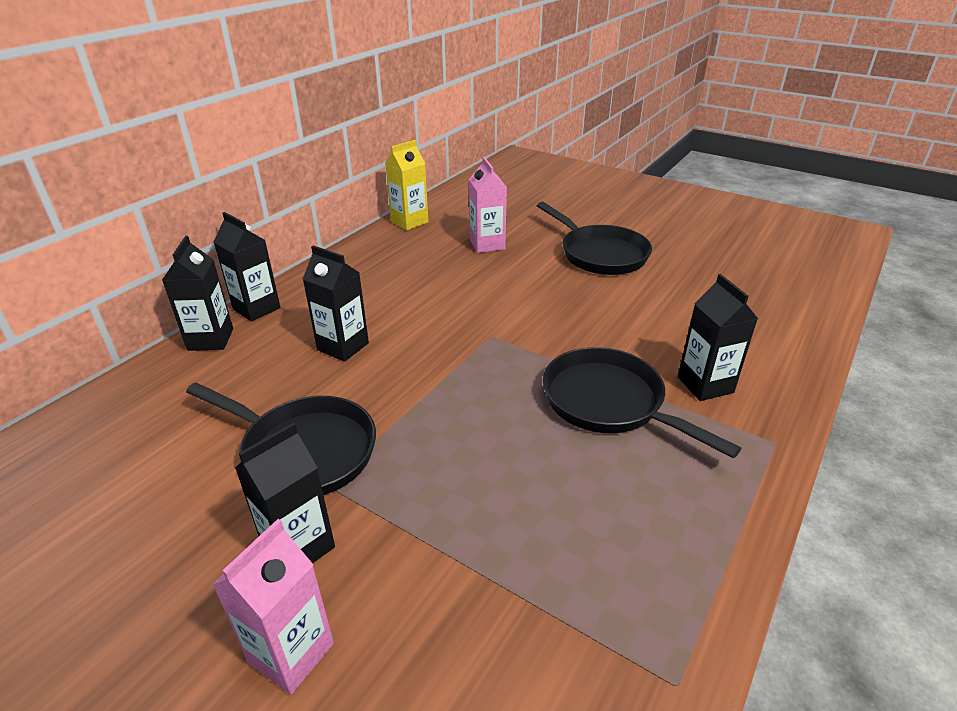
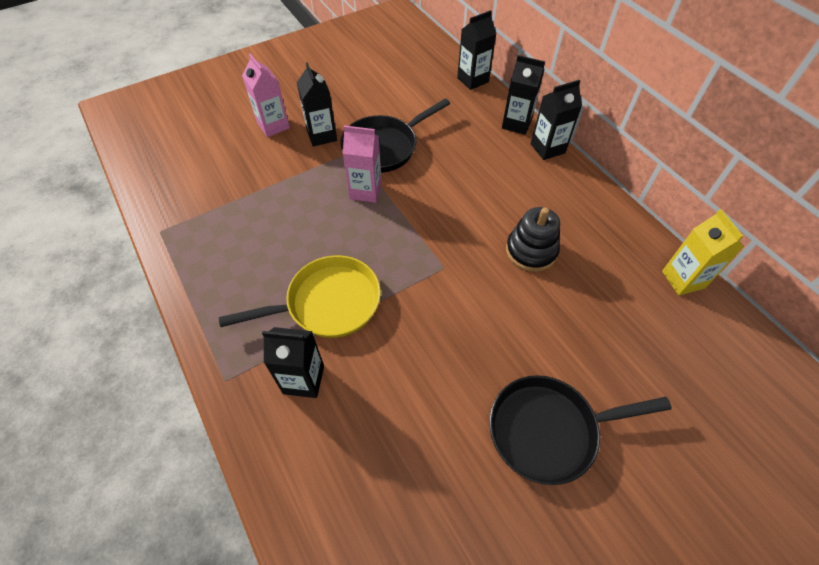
camera: 115 degrees right, 20 degrees up
black carton [303,245,369,362] -> black carton moved to [457,10,496,90]
pink carton [469,157,507,253] -> pink carton moved to [342,125,382,203]
black pan [543,347,742,458] -> yellow pan [219,255,381,338]
none -> black stacking toy [506,207,560,272]

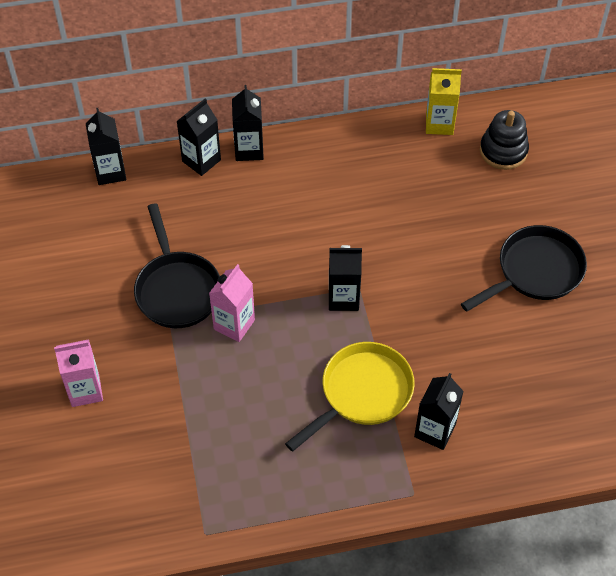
camera: 70 degrees left, 0 degrees up
yellow pan [219,255,381,338] -> yellow pan turned 45 degrees clockwise [285,342,415,452]
black carton [297,62,337,147] -> black carton moved to [329,245,362,311]
black pan [490,375,672,485] -> black pan turned 135 degrees counterclockwise [461,225,587,312]
black stacking toy [506,207,560,272] -> black stacking toy moved to [480,110,529,170]

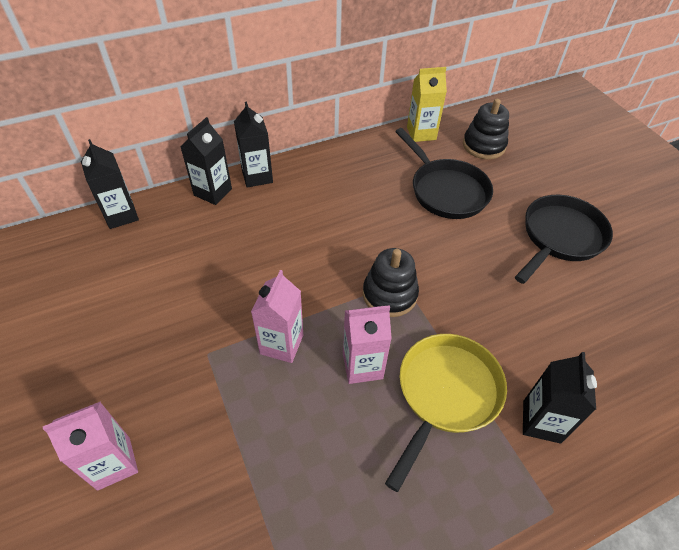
camera: 15 degrees left, 5 degrees down
black pan [134,203,220,328] -> black pan moved to [395,128,493,219]
black carton [329,245,362,311] -> black stacking toy [363,248,419,317]
none -> pink carton [343,305,392,384]

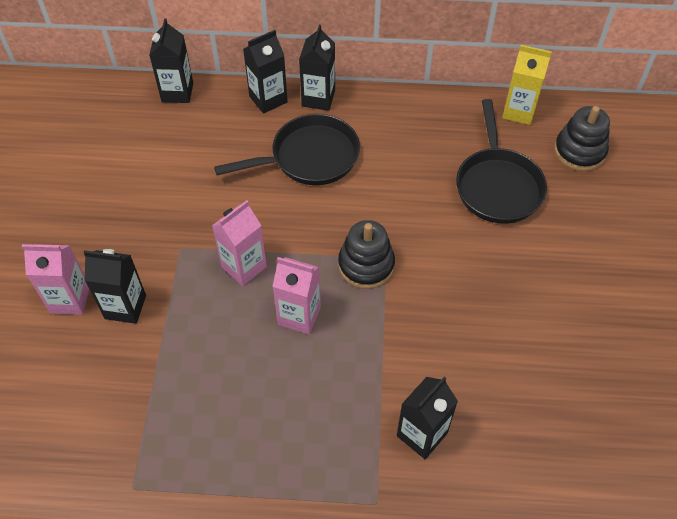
camera: 30 degrees right, 5 degrees up
yellow pan [385,334,507,492] -> none
black pan [515,195,613,284] -> black pan moved to [214,114,360,185]
none -> black carton [83,249,146,324]

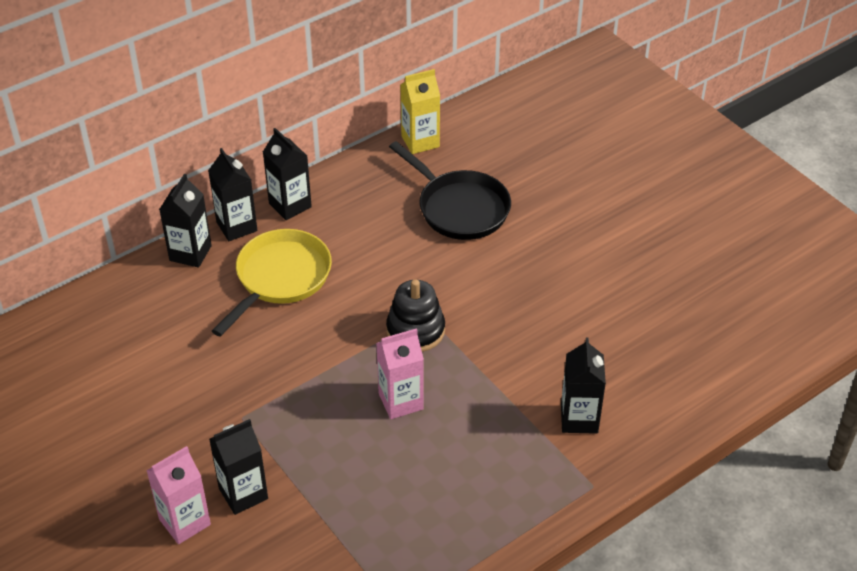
camera: 40 degrees left, 10 degrees down
black carton [149,18,193,103] -> black carton moved to [263,128,312,220]
pink carton [212,200,267,286] -> none
black pan [214,114,360,185] -> yellow pan [212,229,332,337]
black stacking toy [554,106,610,171] -> none

